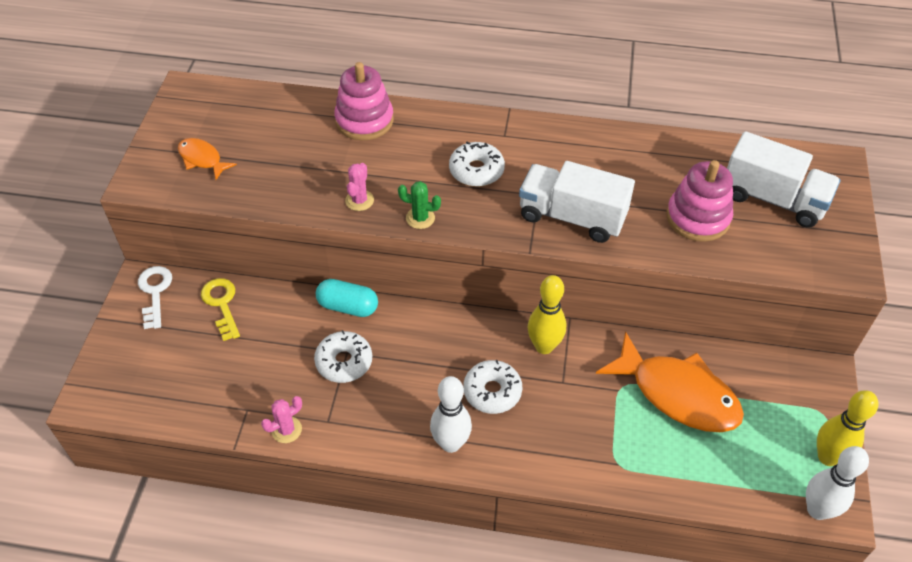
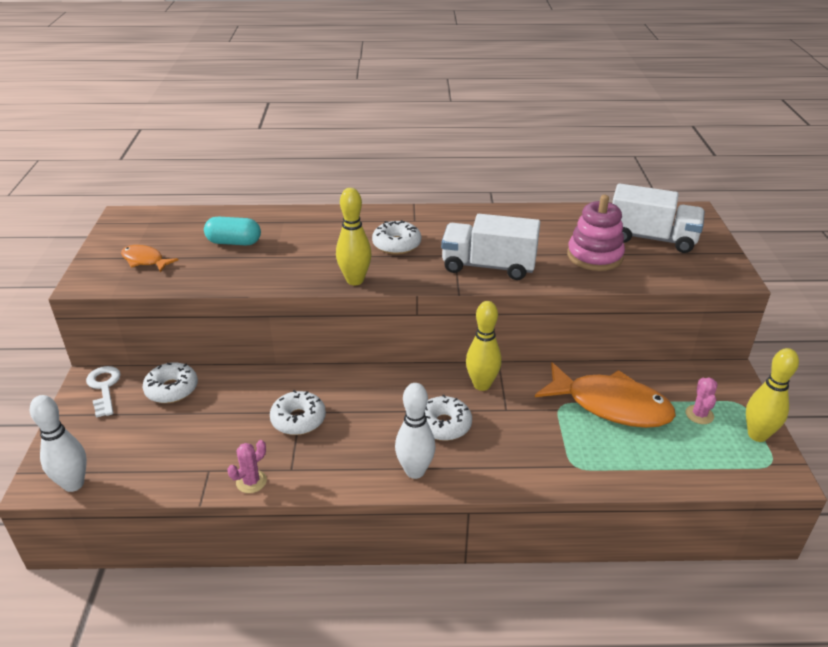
camera: 10 degrees left, 15 degrees down
yellow key [201,278,240,341] -> white donut [143,363,198,403]
turquoise capsule [316,279,378,317] -> turquoise capsule moved to [204,217,261,245]
pink stacking toy [334,62,394,140] -> none
pink cactus [345,163,374,211] -> pink cactus moved to [685,377,717,424]
green cactus [398,181,441,229] -> yellow bowling pin [336,188,372,285]
white bowling pin [806,446,869,520] -> white bowling pin moved to [30,395,87,492]

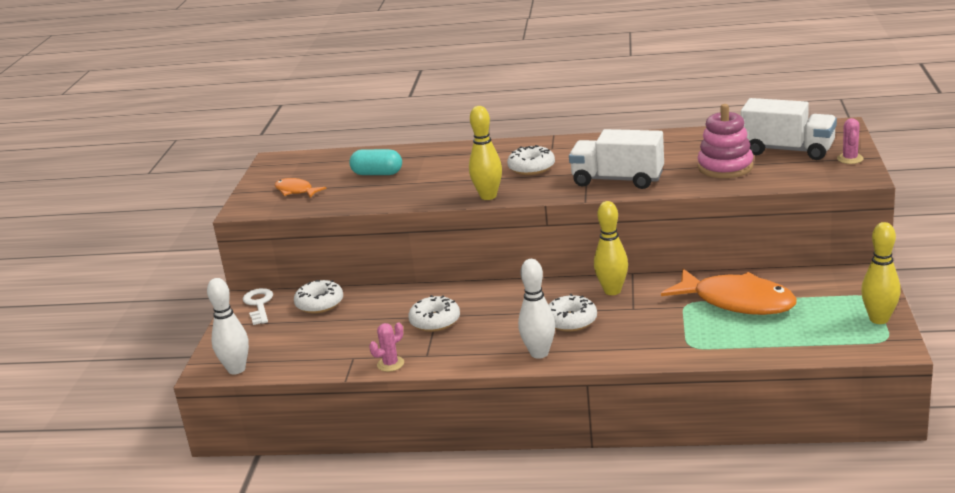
camera: 10 degrees right, 10 degrees down
pink cactus [685,377,717,424] -> pink cactus moved to [837,118,864,164]

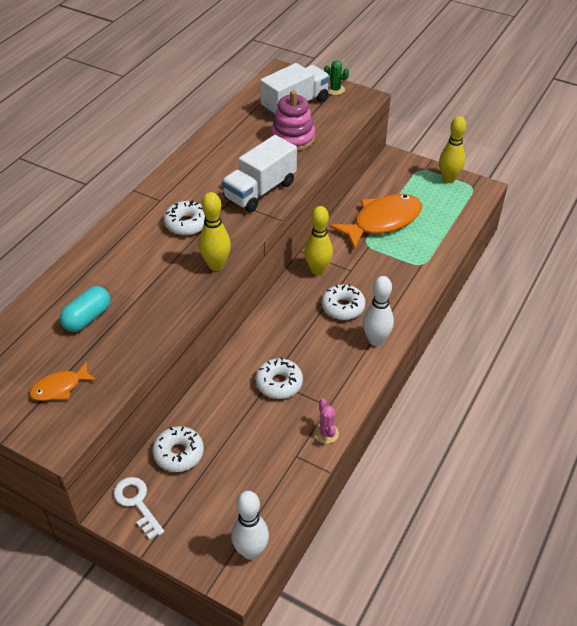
camera: 70 degrees left, 20 degrees up
white key [243,288,273,325] -> white key turned 45 degrees clockwise [113,477,164,540]
pink cactus [837,118,864,164] -> green cactus [324,60,349,95]

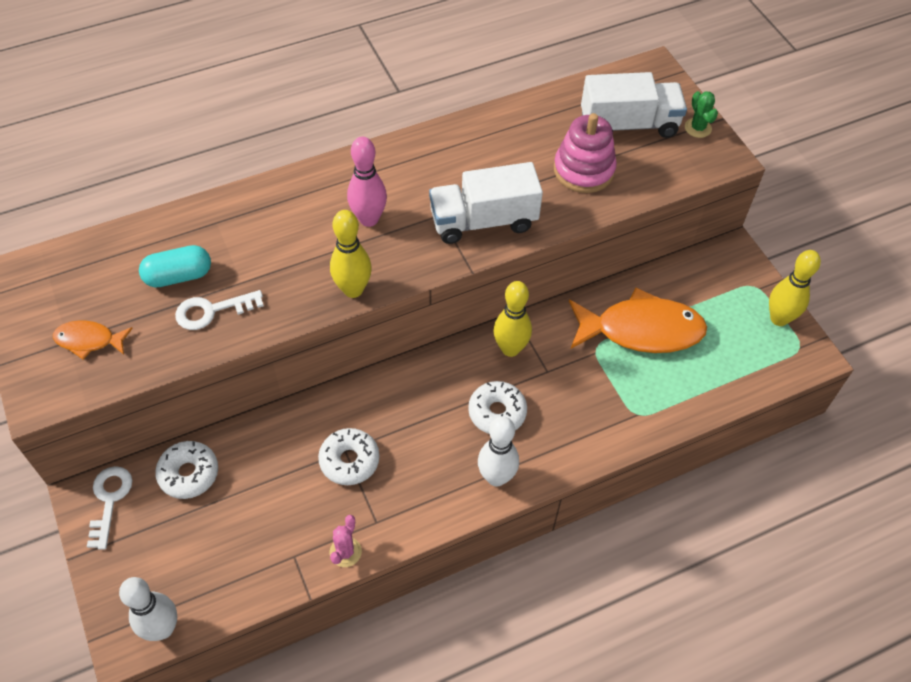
camera: 35 degrees right, 10 degrees up
white donut [164,201,205,236] -> pink bowling pin [347,137,387,227]
none -> white key [175,290,264,330]

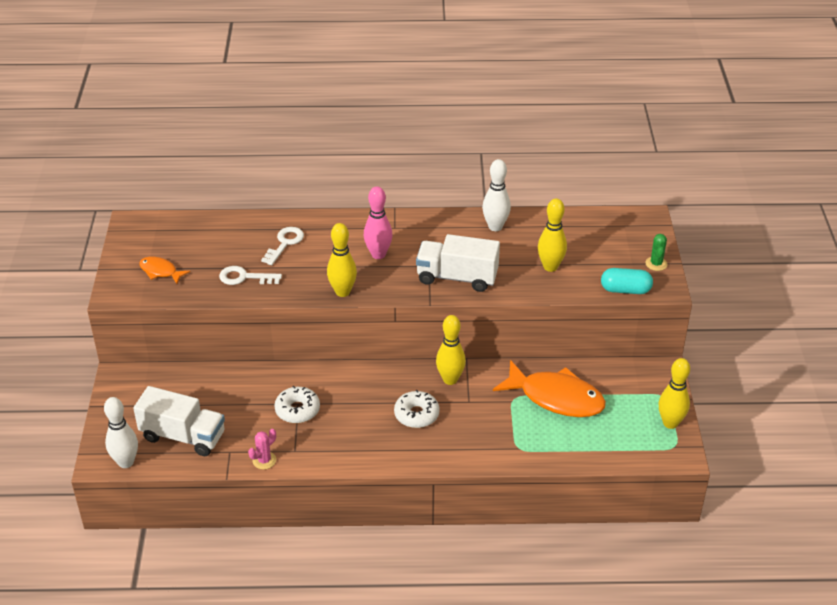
camera: 25 degrees right, 15 degrees down
white key [87,466,133,550] -> white key moved to [261,227,304,265]
turquoise capsule [139,245,211,288] -> turquoise capsule moved to [601,268,653,294]
white donut [155,441,218,499] -> none
white bowling pin [478,416,519,487] -> white bowling pin moved to [482,159,511,231]
pink stacking toy [554,113,617,193] -> yellow bowling pin [538,198,567,272]
white truck [581,72,687,138] -> white truck moved to [133,386,225,456]

